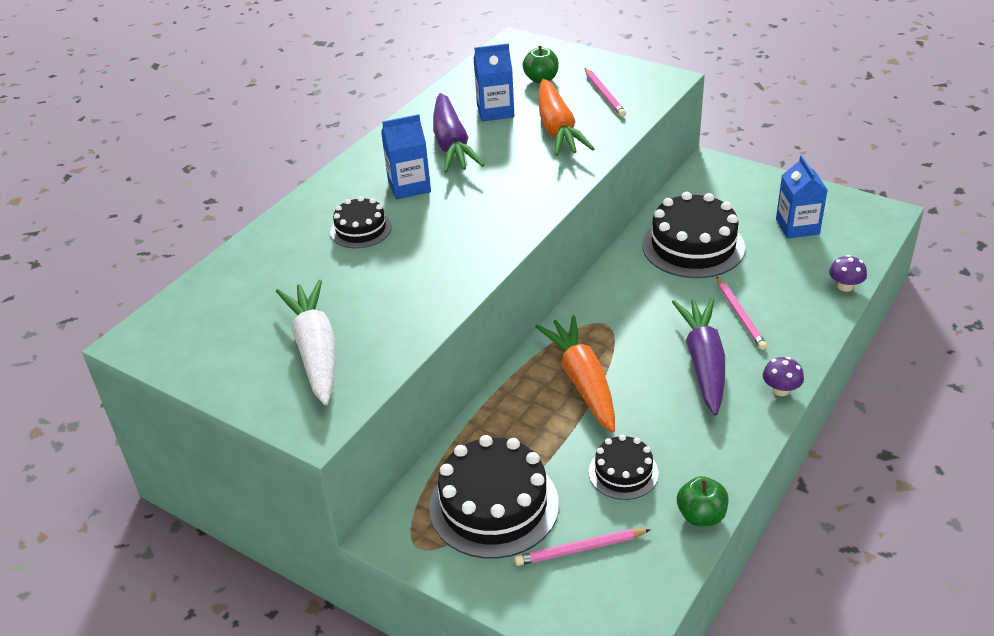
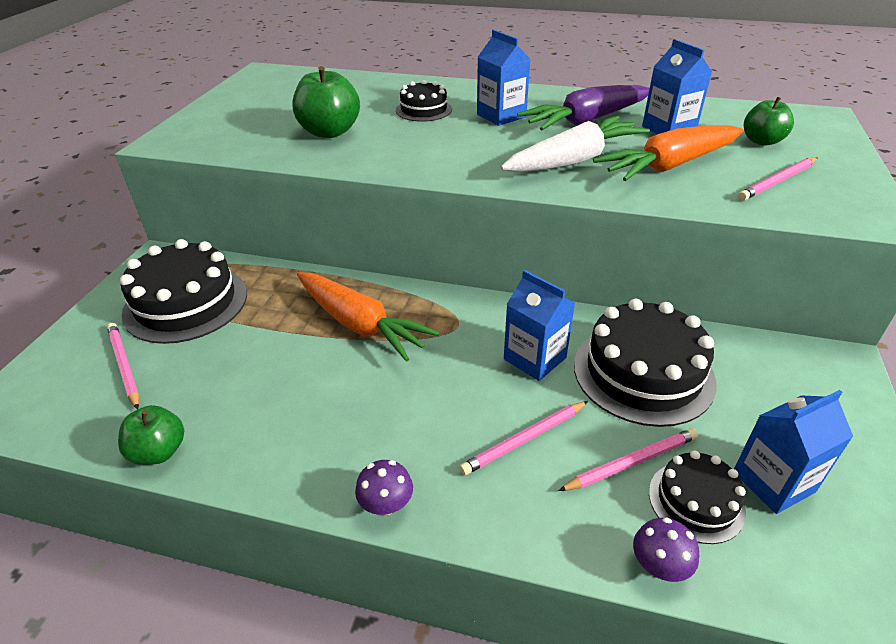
camera: 70 degrees right, 0 degrees up
white carrot [276,280,336,405] -> white carrot moved to [500,116,650,172]
orange carrot [535,315,615,433] -> orange carrot turned 75 degrees clockwise [297,272,440,362]
black cake [589,435,659,500] -> black cake moved to [649,451,746,544]
purple carrot [672,299,725,416] -> none
none -> green apple [292,66,360,138]
none -> blue carton [504,270,575,381]
none -> pink pencil [558,428,698,491]

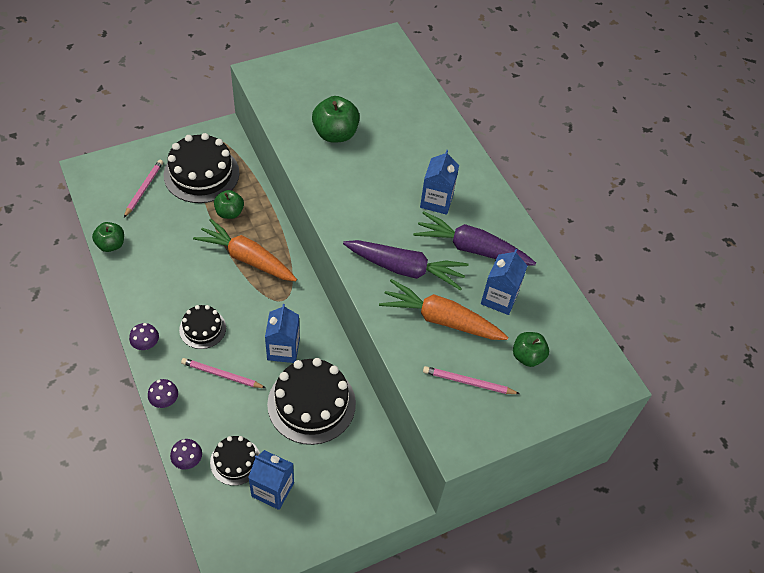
camera: 45 degrees right, 15 degrees up
orange carrot [297,272,440,362] -> orange carrot turned 120 degrees clockwise [193,219,297,281]
black cake [396,80,452,122] -> black cake moved to [179,305,226,349]
white carrot [500,116,650,172] -> purple carrot [343,240,469,290]
pink pencil [558,428,698,491] -> none
none -> purple mushroom [148,379,178,408]
none -> green apple [214,190,244,219]

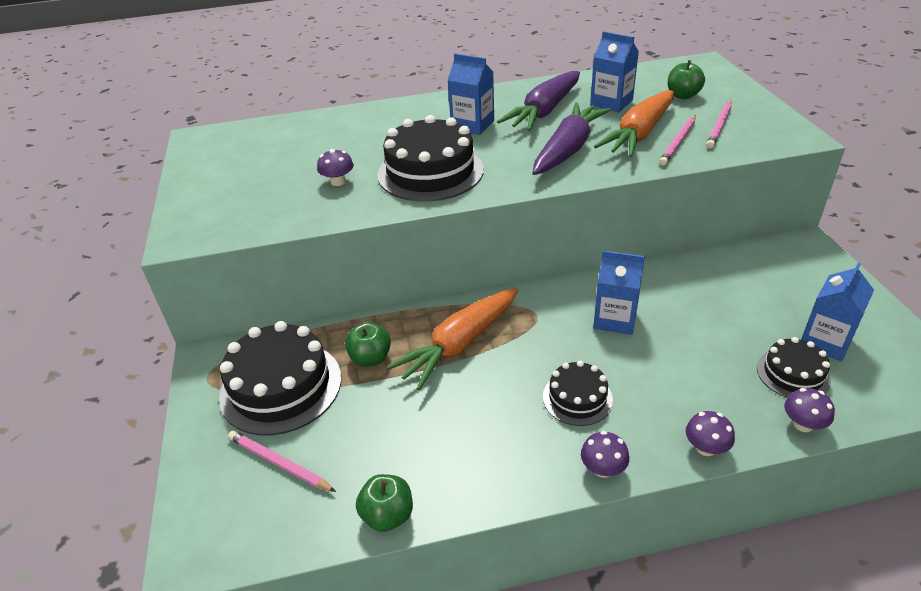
camera: 70 degrees left, 15 degrees down
pink pencil [181,358,266,388] -> pink pencil moved to [659,115,696,166]
black cake [267,358,356,445] -> black cake moved to [377,115,484,202]
green apple [312,96,360,143] -> purple mushroom [317,149,354,186]

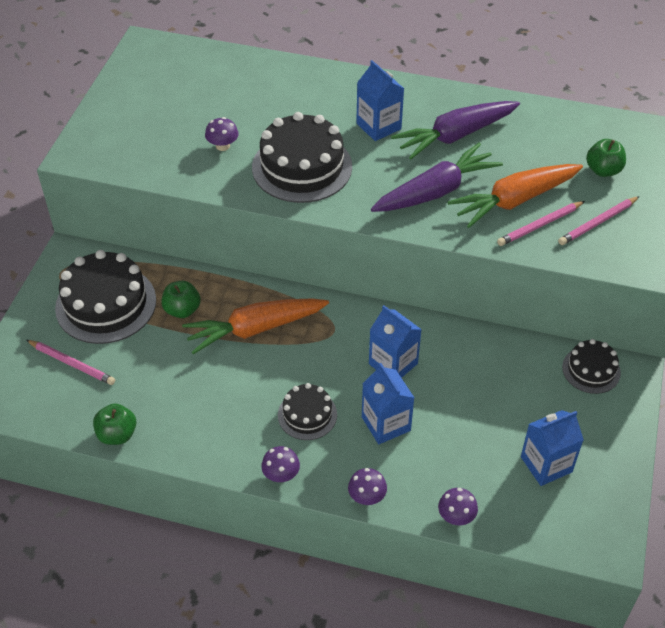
camera: 25 degrees right, 10 degrees up
pink pencil [228,431,336,492] -> pink pencil turned 150 degrees clockwise [26,340,115,385]
blue carton [590,31,639,112] -> blue carton moved to [362,363,414,444]
black cake [757,337,831,398] -> black cake moved to [562,339,621,394]

